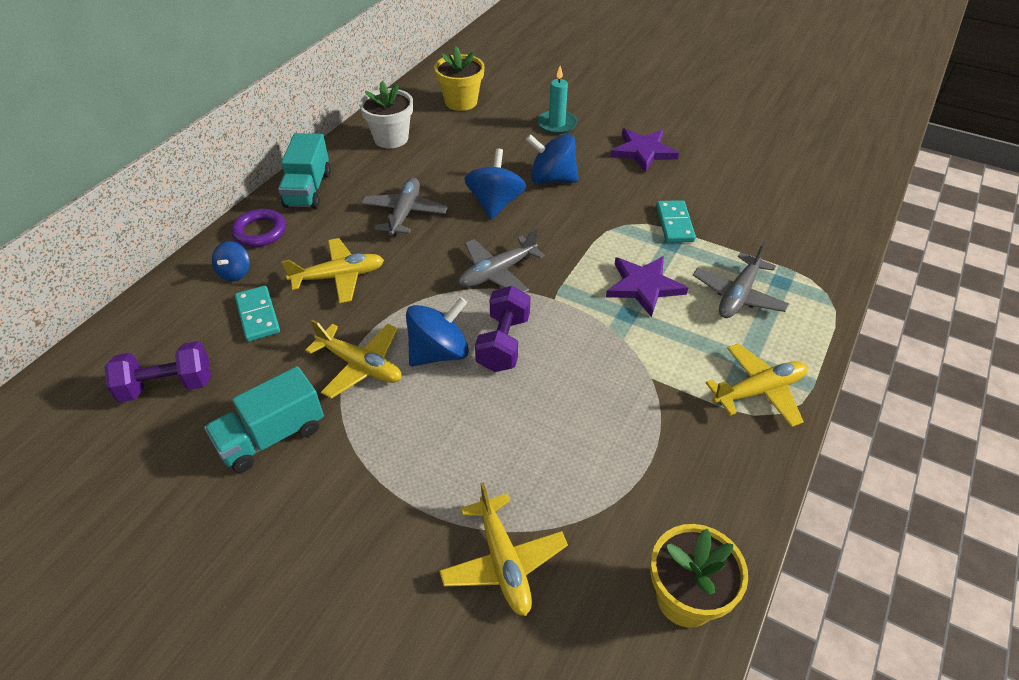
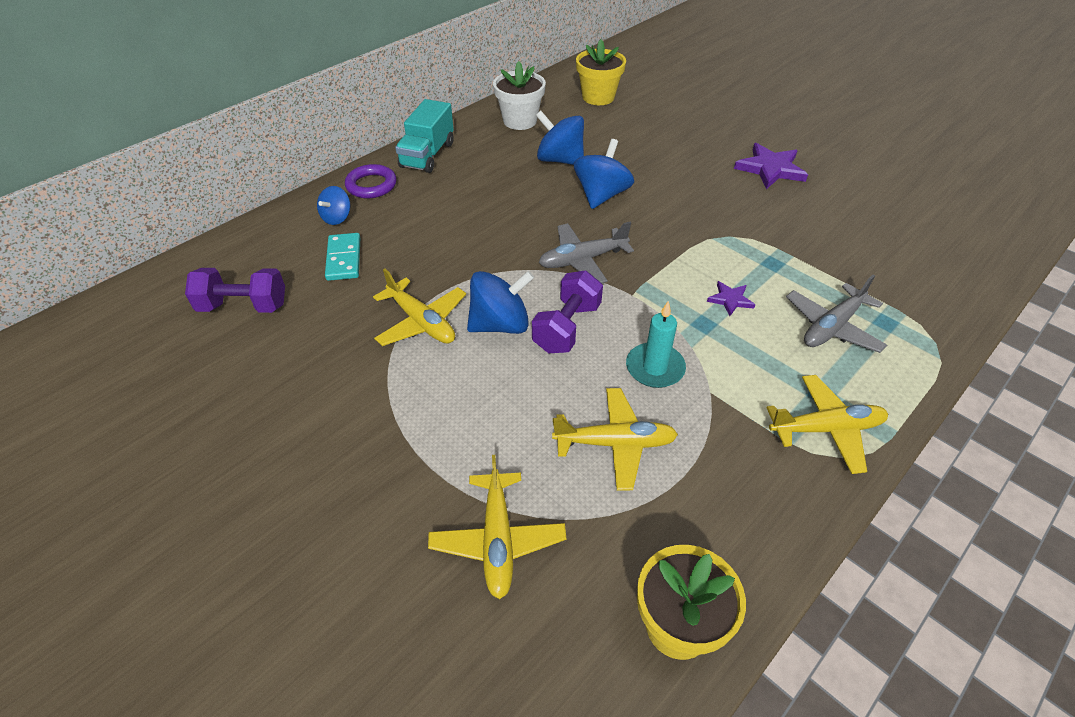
camera: 15 degrees right, 0 degrees up
turquoise truck [204,366,324,473] -> none
yellow plane [282,238,384,303] -> yellow plane moved to [552,388,678,491]
grey plane [361,178,448,236] -> none
blue spinning top [526,134,579,184] -> blue spinning top moved to [536,111,584,165]
turquoise candle [537,66,577,134] -> turquoise candle moved to [626,301,686,388]
purple star [606,256,688,317] -> purple star [707,281,755,316], size x0.54
turquoise domino [656,200,696,243] -> none

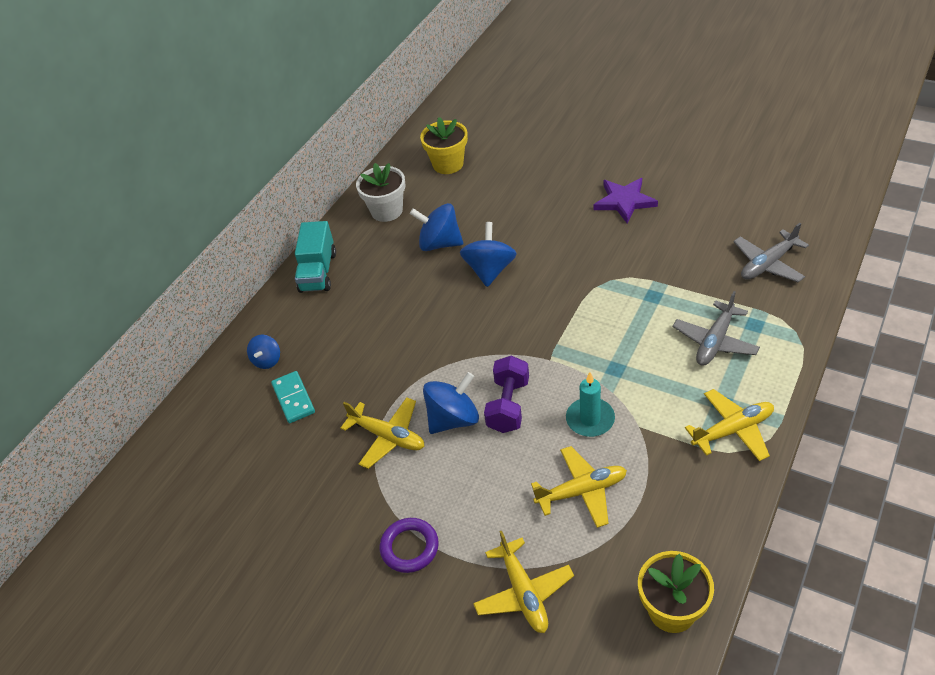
camera: 10 degrees left, 0 degrees up
purple dumbbell [185,268,285,313] -> none
purple ring [345,164,397,198] -> purple ring moved to [380,518,439,573]
grey plane [539,222,634,283] -> grey plane moved to [733,223,809,282]
purple star [707,281,755,316] -> none

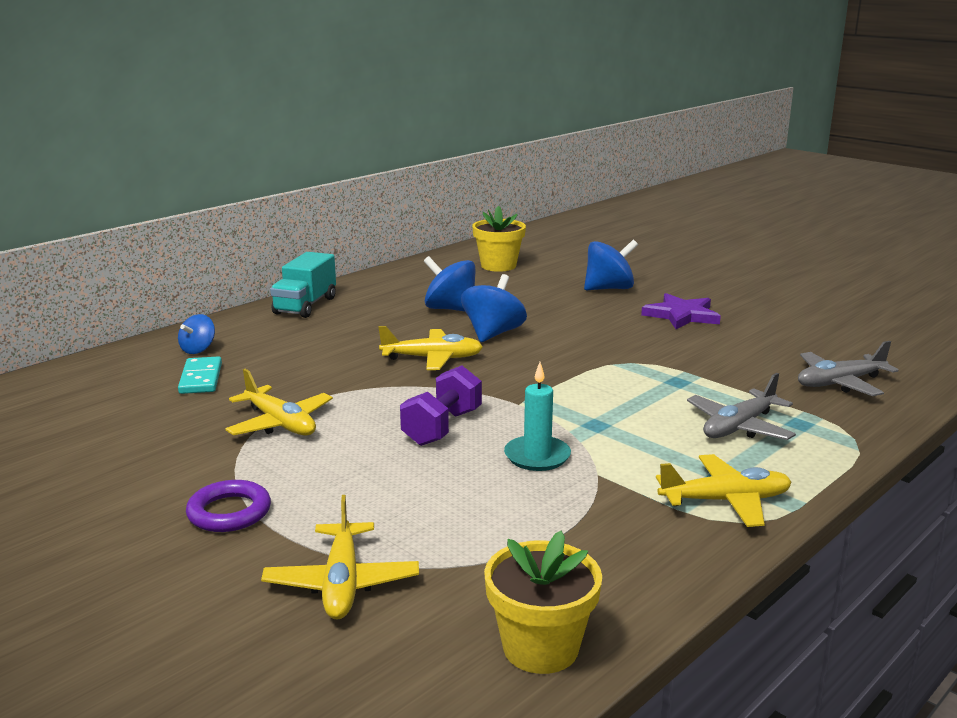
camera: 10 degrees right, 25 degrees down
white flower pot [356,163,406,222] -> none
blue spinning top [423,372,479,434] -> blue spinning top moved to [584,240,638,290]
yellow plane [531,446,627,528] -> yellow plane moved to [378,326,483,370]

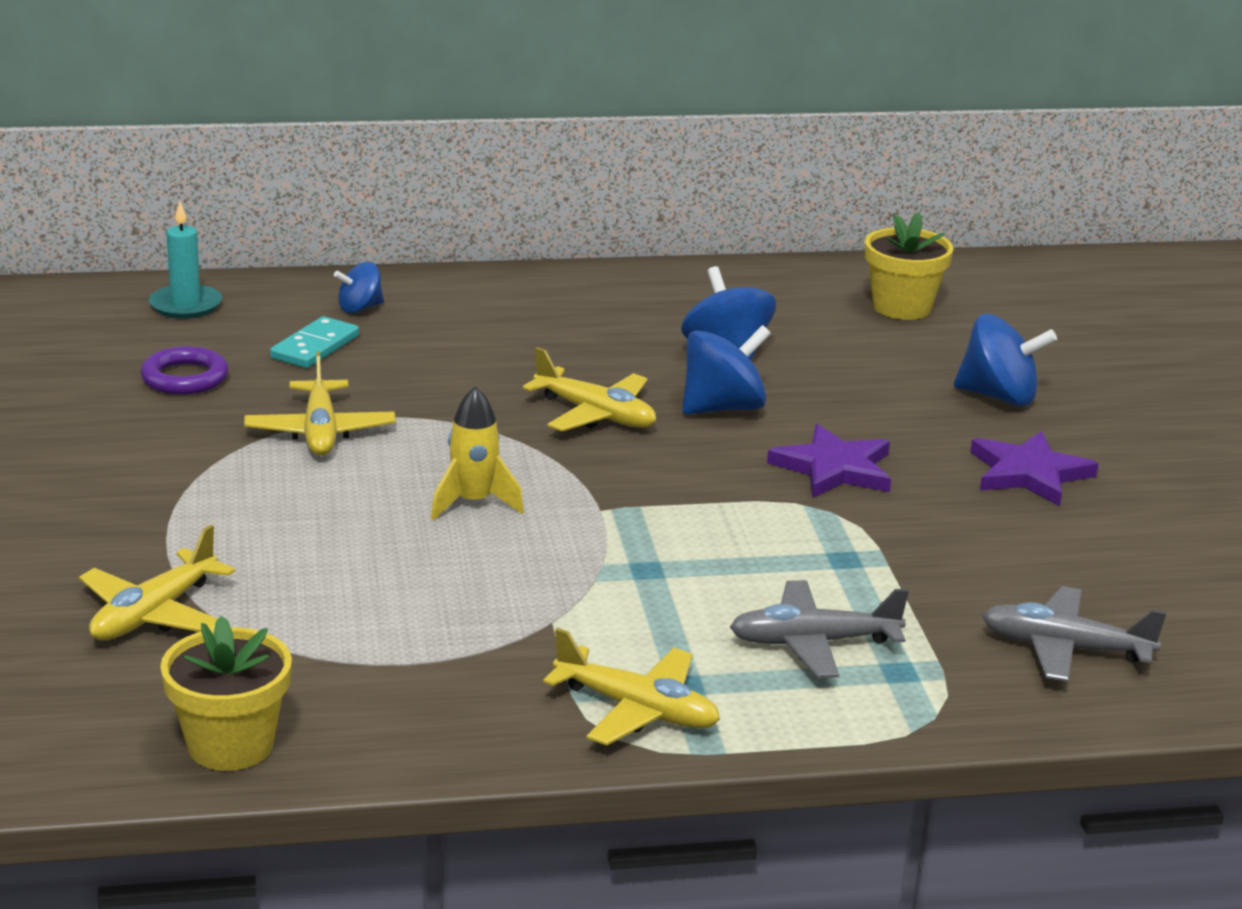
camera: 35 degrees right, 5 degrees up
purple ring [186,480,271,532] -> purple ring moved to [141,346,228,395]
turquoise truck [270,252,336,318] -> none
purple dumbbell [400,366,482,446] -> yellow rocket [431,386,524,520]
turquoise candle [504,362,571,471] -> turquoise candle moved to [149,201,222,319]
none -> purple star [767,424,891,498]

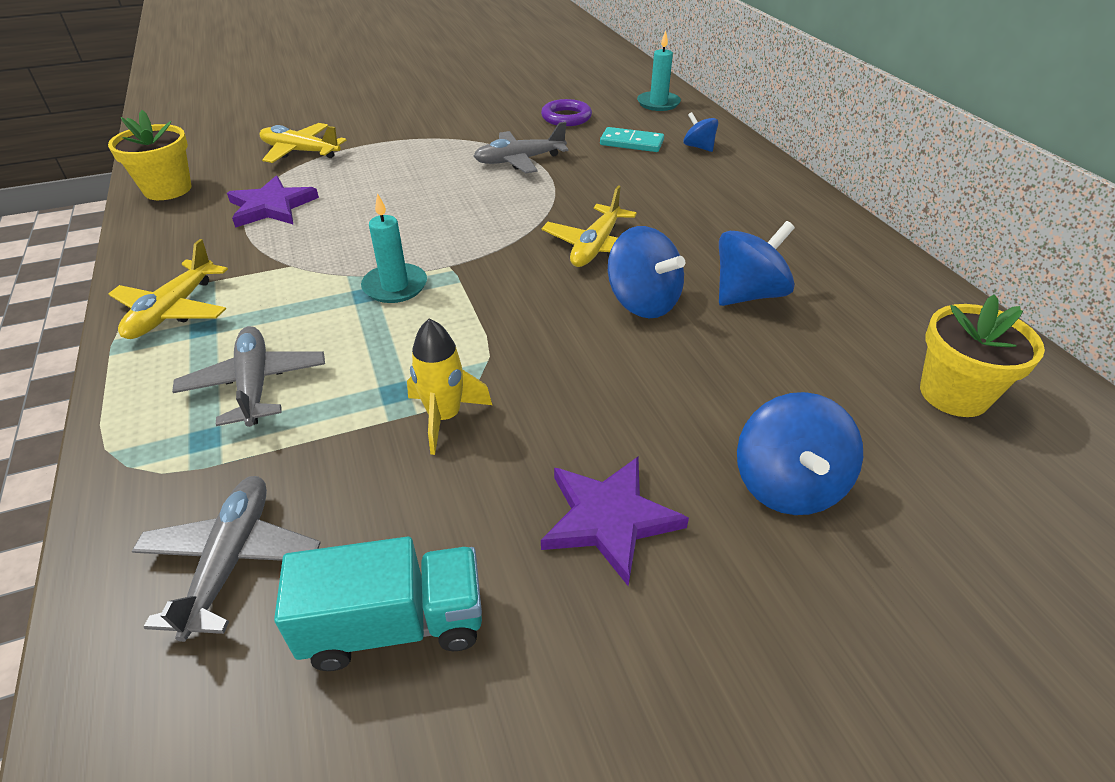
camera: 80 degrees right, 15 degrees up
yellow plane [244,351,396,456] -> grey plane [473,122,569,173]
yellow rocket [431,386,524,520] -> yellow rocket moved to [407,318,492,455]
purple star [767,424,891,498] -> purple star moved to [227,176,319,228]
none -> turquoise truck [274,537,482,671]
none -> turquoise candle [361,193,427,303]

